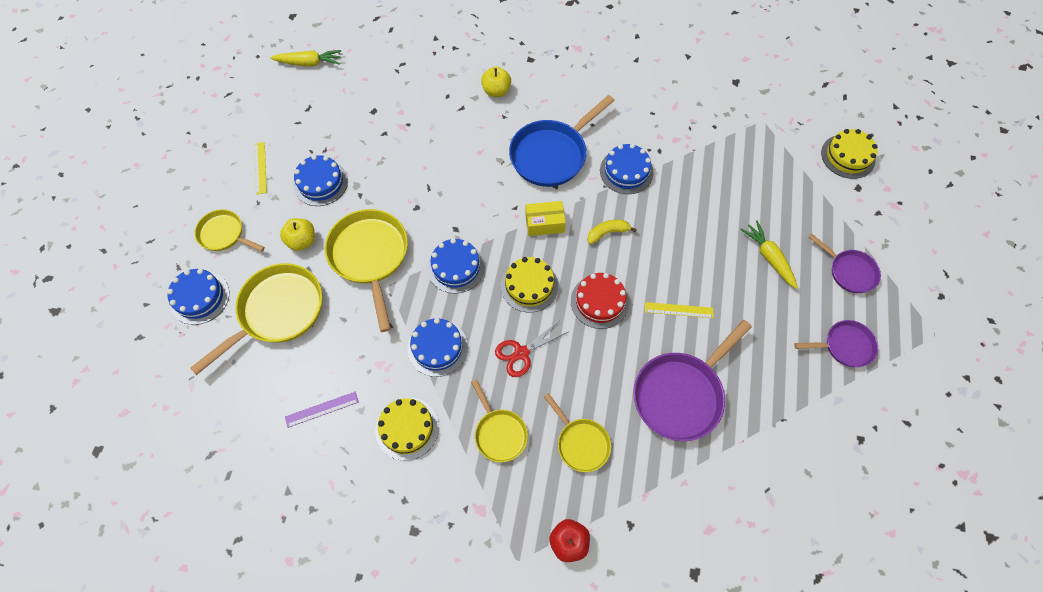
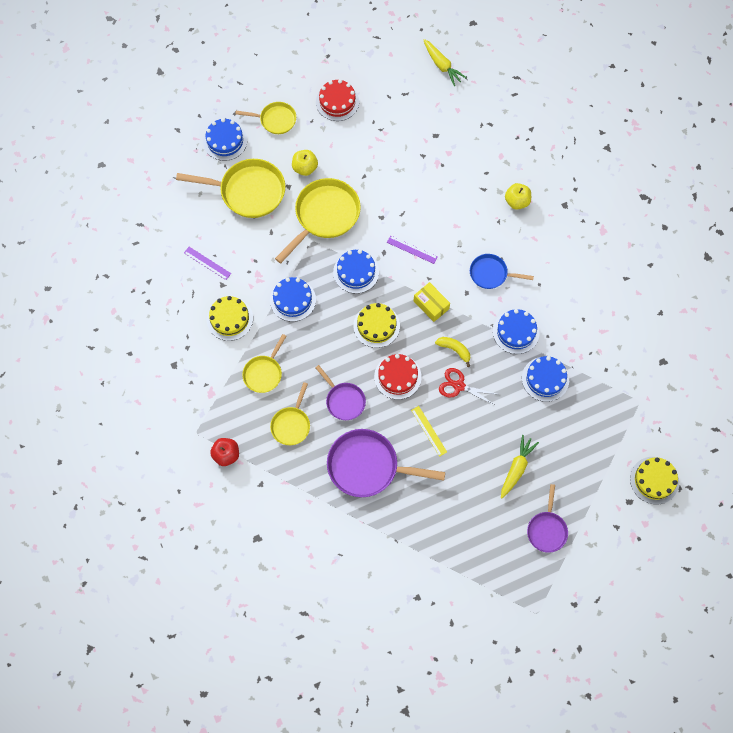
camera: 55 degrees right, 5 degrees up
yellow pan [195,209,265,252] -> yellow pan turned 105 degrees clockwise [235,102,296,134]
yellow ruler [255,142,267,195] -> red cake [316,79,359,121]
blue cake [294,155,348,206] -> blue cake moved to [522,356,569,402]
red scissors [495,321,568,377] -> red scissors moved to [439,368,500,405]
blue pan [509,95,615,187] -> blue pan [470,254,534,289], size x0.57
purple pan [794,320,878,367] -> purple pan moved to [315,365,366,420]
none -> purple ruler [387,235,438,264]

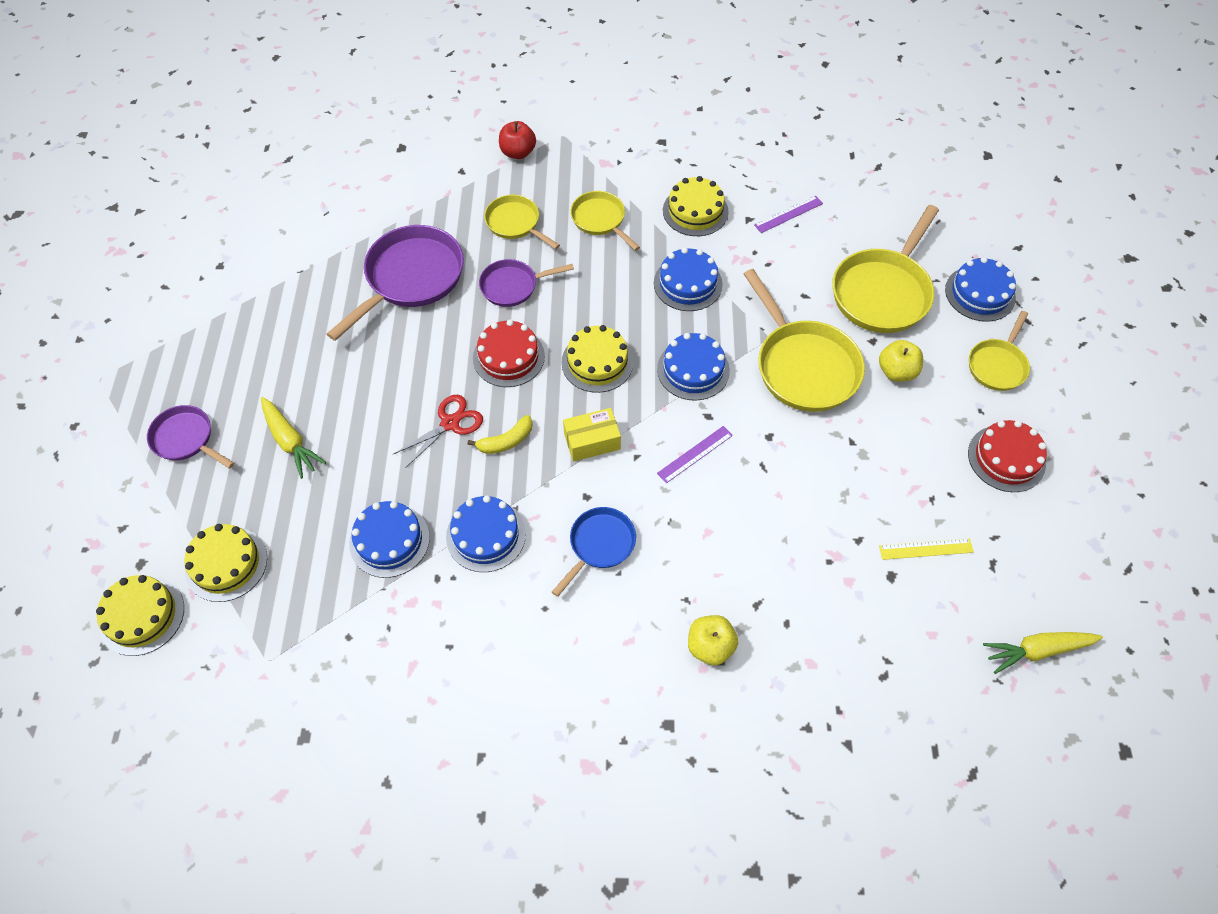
camera: 115 degrees right, 10 degrees down
yellow ruler [411,406,447,457] -> yellow ruler moved to [879,538,974,560]
none -> yellow cake [184,524,267,602]

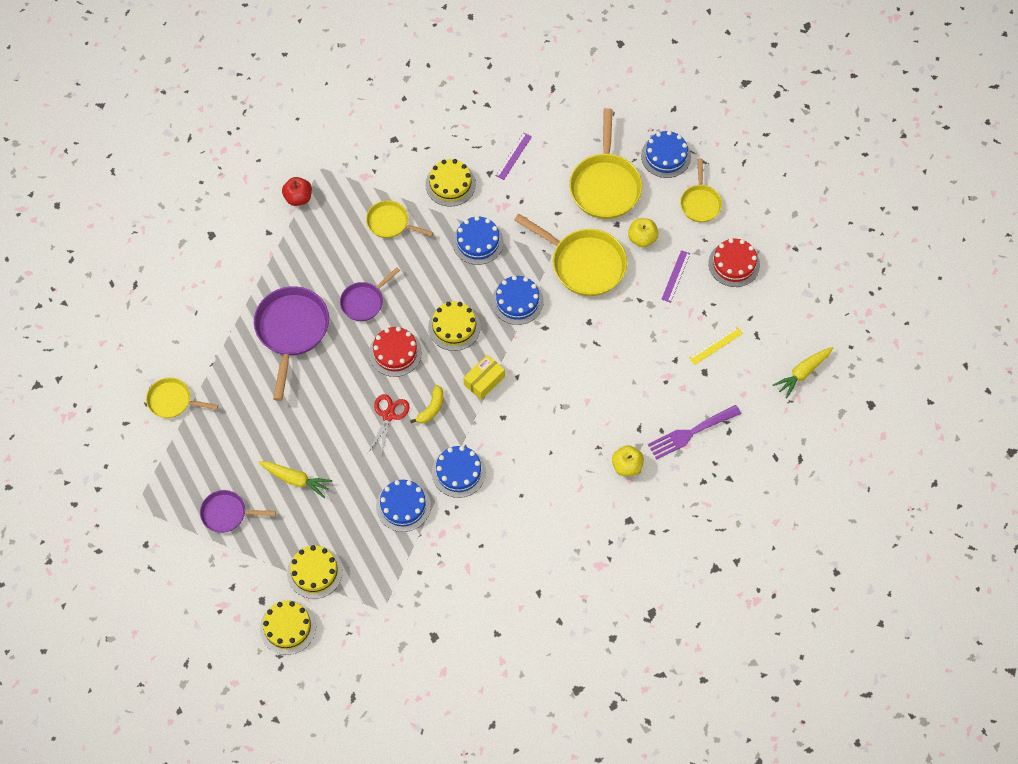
camera: 30 degrees left, 5 degrees up
yellow pan [484,195,560,249] -> yellow pan moved to [146,378,218,418]
blue pan [552,507,636,597] -> none
purple ruler [657,426,733,483] -> purple ruler moved to [661,250,690,303]
none -> purple fork [648,405,741,460]

